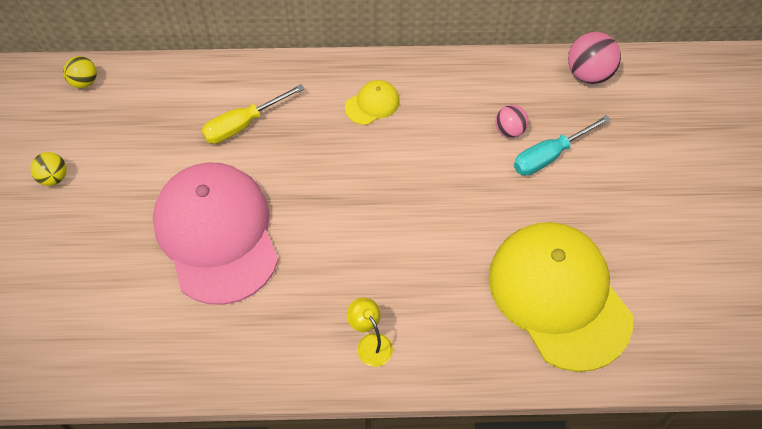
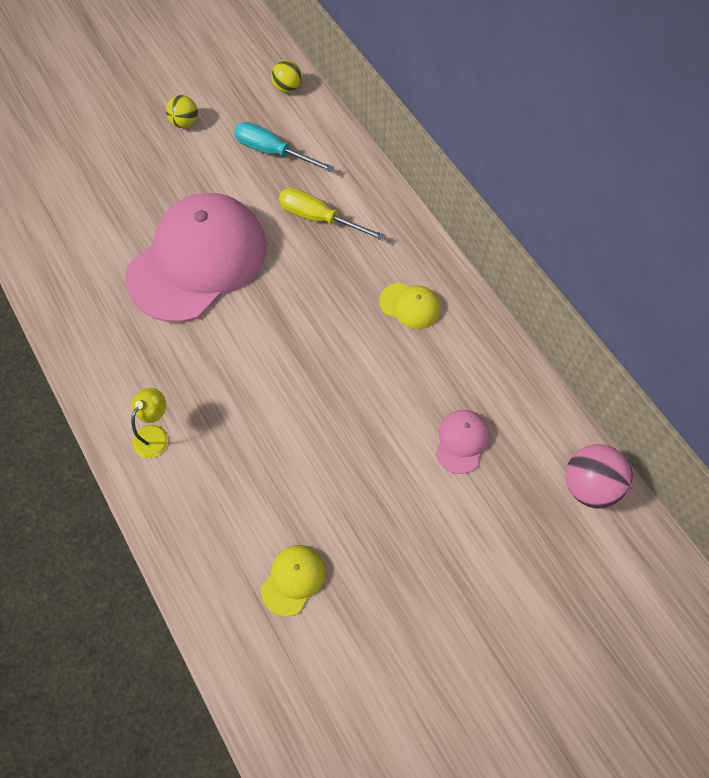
camera: 60 degrees right, 5 degrees up
yellow cap [489,222,633,372] -> yellow cap [261,545,326,616], size x0.40
pink ball [495,105,529,138] -> pink cap [436,410,489,474]
turquoise screwdriver [514,115,611,176] -> turquoise screwdriver moved to [234,122,335,172]

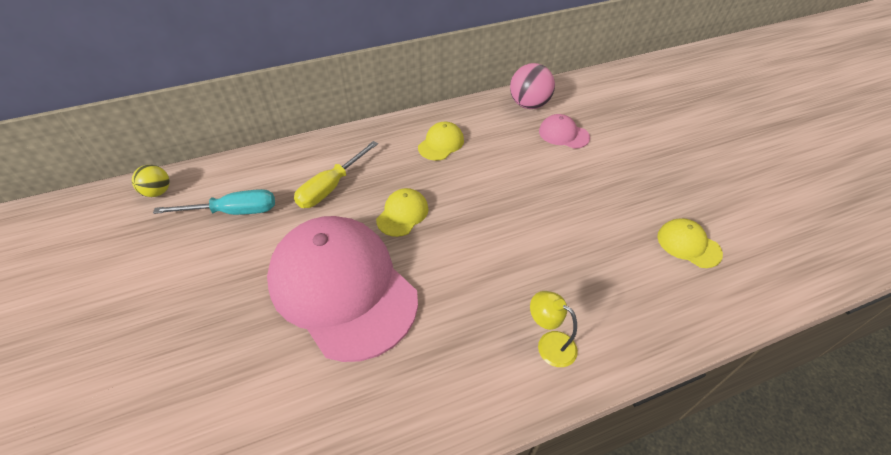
camera: 80 degrees left, 15 degrees down
yellow ball [166,95,198,128] -> none
turquoise screwdriver [234,122,335,172] -> turquoise screwdriver turned 135 degrees counterclockwise [153,189,275,215]
pink ball [566,444,633,509] -> pink ball moved to [510,63,555,109]
none -> yellow cap [376,188,429,237]

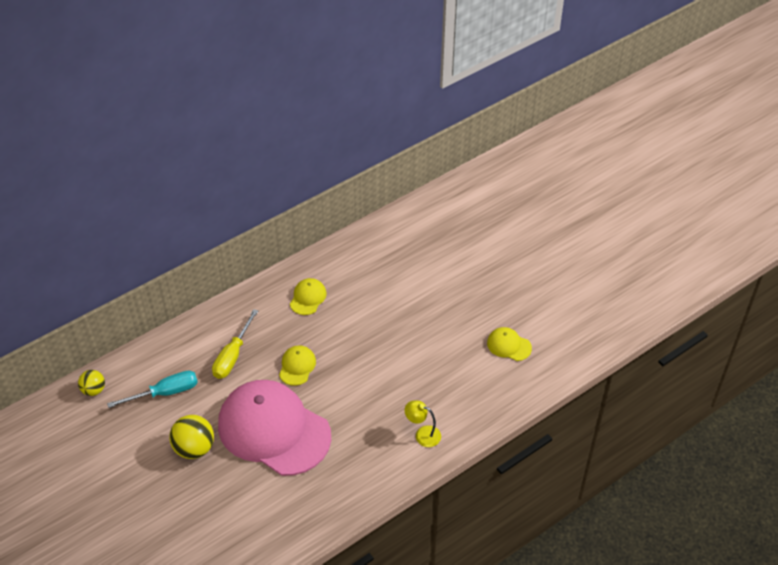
camera: 15 degrees left, 0 degrees up
pink ball [510,63,555,109] -> none
pink cap [539,114,590,149] -> none
none -> yellow ball [169,415,214,459]

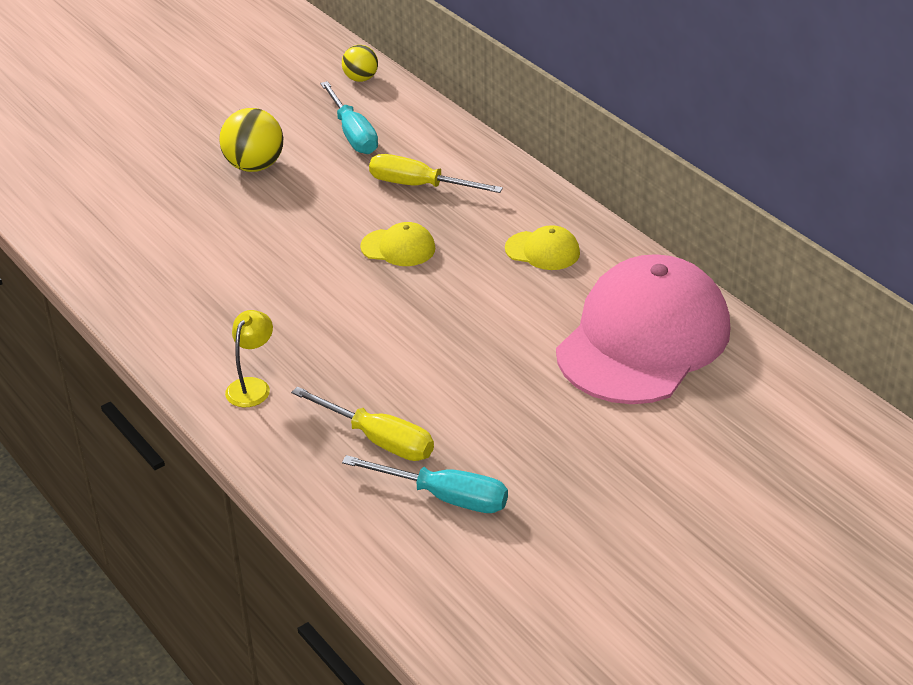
camera: 90 degrees right, 10 degrees down
pink cap [218,380,331,476] -> pink cap moved to [556,254,730,404]
yellow cap [487,327,532,361] -> turquoise screwdriver [342,455,508,513]
none -> yellow screwdriver [291,387,434,461]

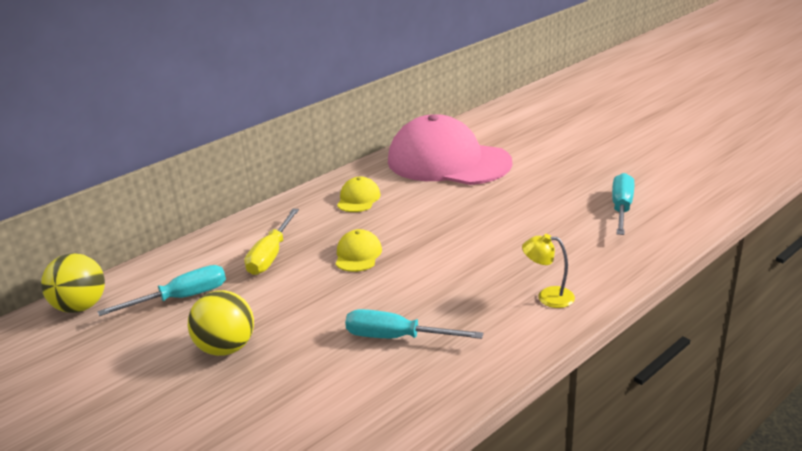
camera: 95 degrees left, 10 degrees down
yellow screwdriver [291,387,434,461] -> none
yellow ball [342,45,378,82] -> yellow ball [41,253,105,313], size x1.61
none -> turquoise screwdriver [345,309,483,339]

